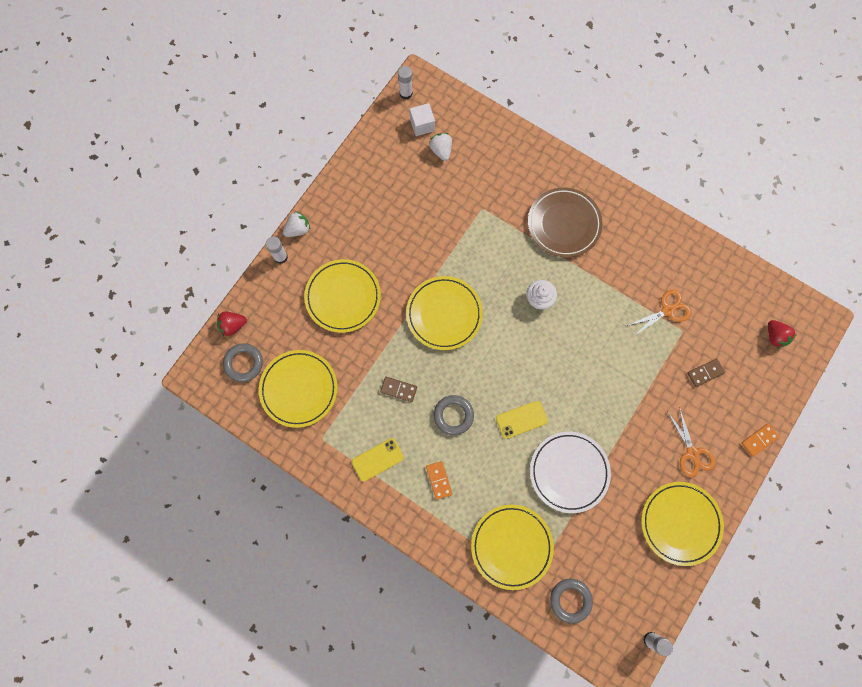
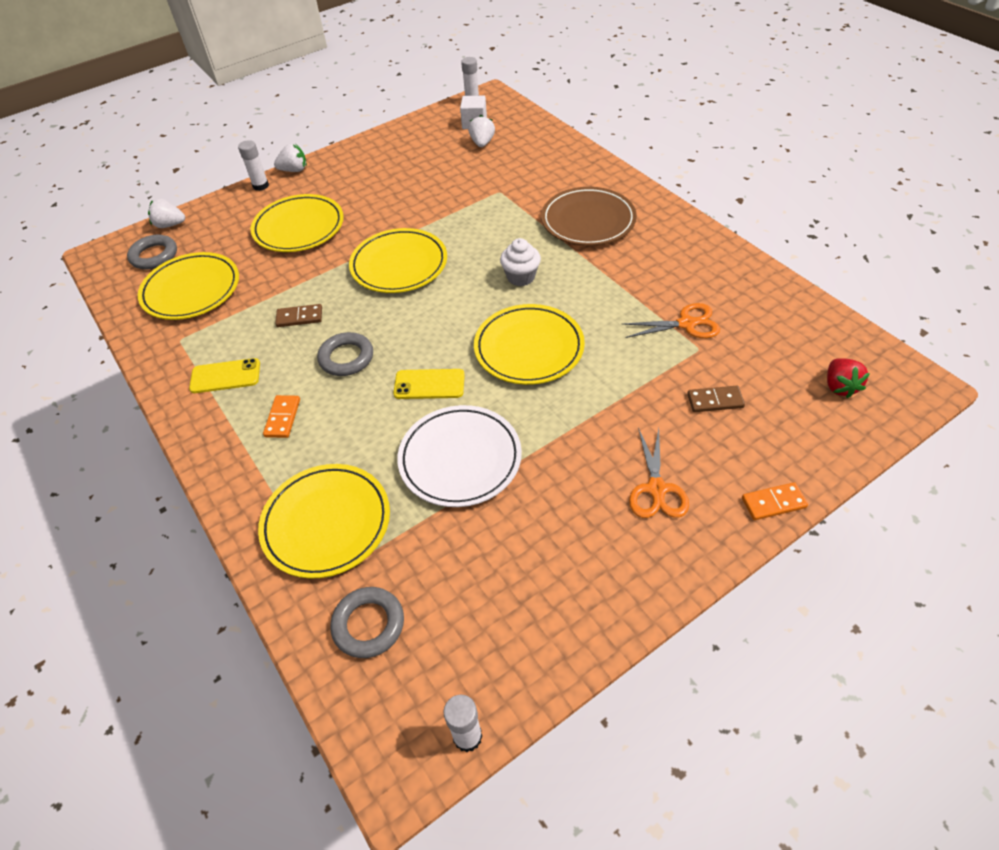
camera: 25 degrees right, 25 degrees down
red strawberry [217,311,247,336] -> white strawberry [148,198,185,228]
brown domino [380,377,417,402] -> brown domino turned 45 degrees counterclockwise [275,304,322,327]
yellow plate [641,482,724,566] -> yellow plate moved to [474,304,585,385]

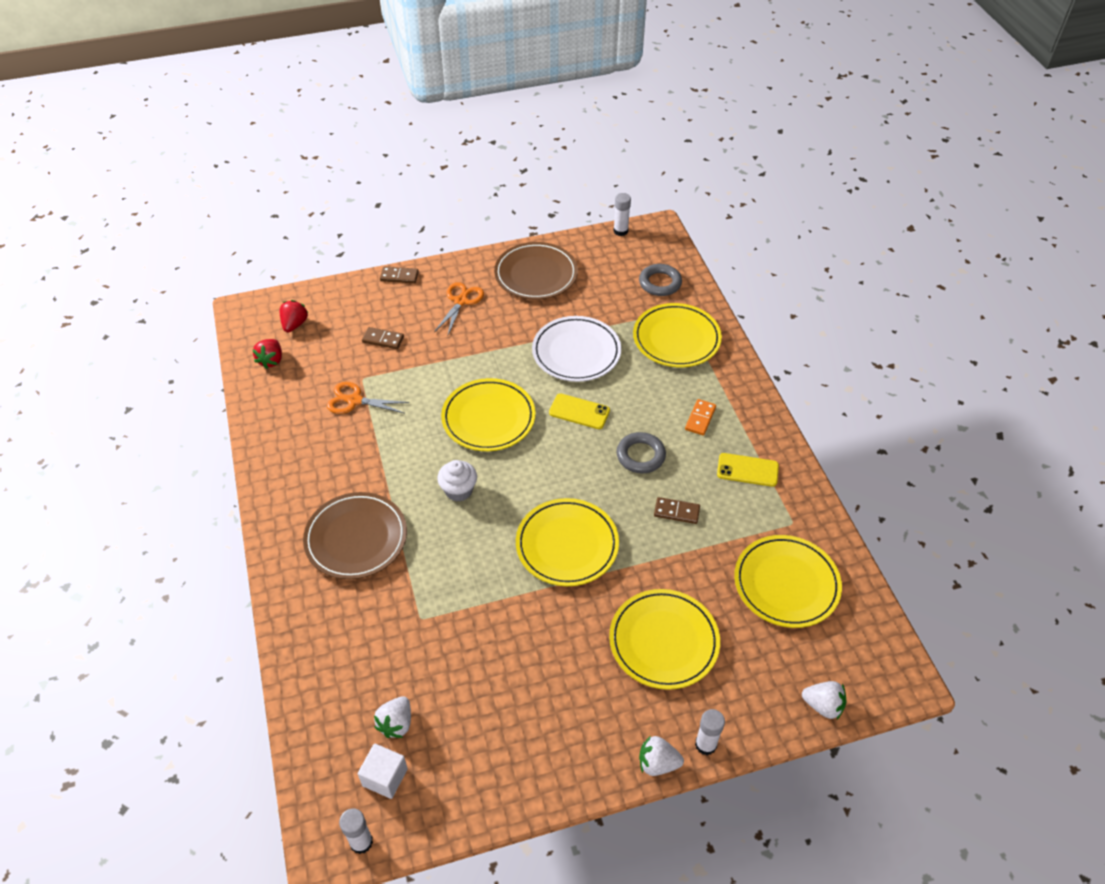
camera: 165 degrees left, 0 degrees up
grey ring [127,235,177,270] -> none
orange domino [742,482,808,520] -> brown domino [380,266,419,284]
none -> red strawberry [252,339,282,369]
none -> brown plate [494,242,578,300]

